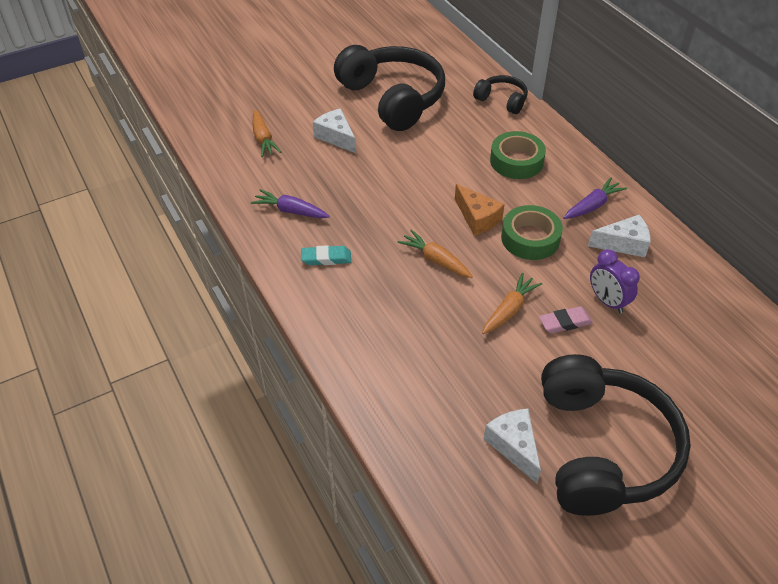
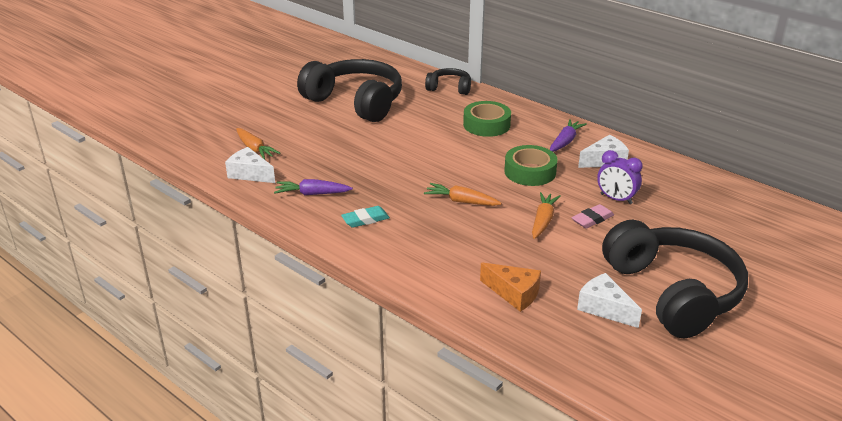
camera: 20 degrees left, 15 degrees down
white cheese [313,109,356,153] -> white cheese moved to [225,147,275,183]
orange cheese [455,184,505,235] -> orange cheese moved to [480,262,541,312]

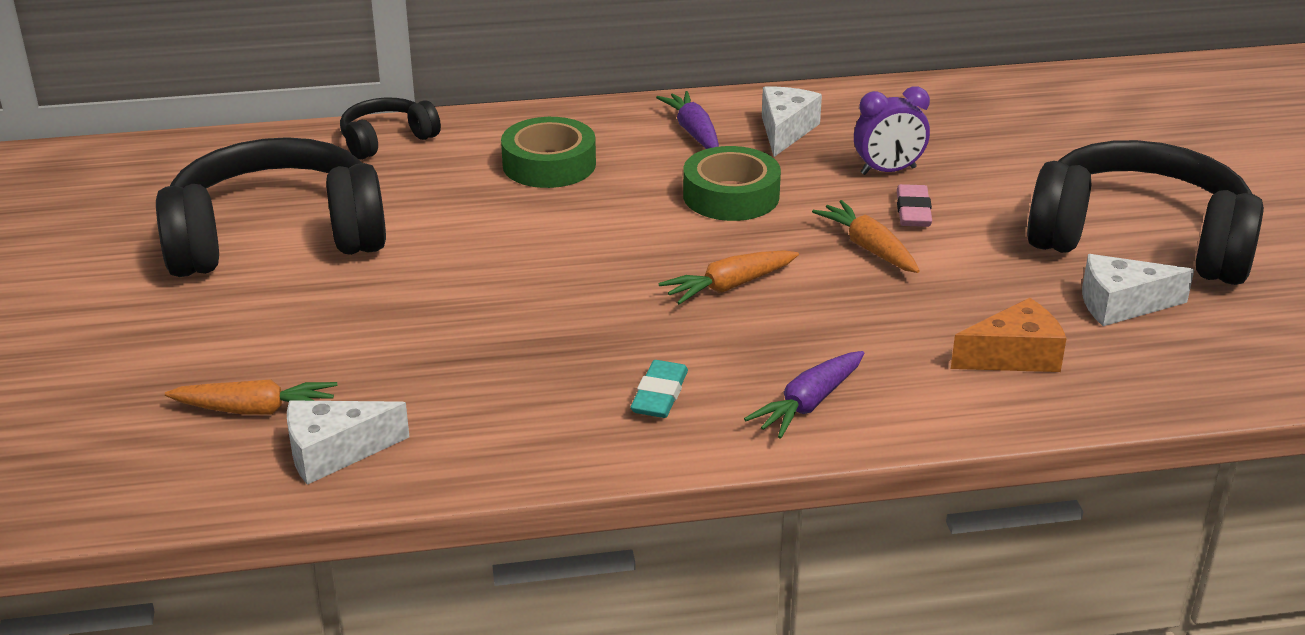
camera: 50 degrees left, 0 degrees up
purple carrot [274,179,353,195] -> purple carrot moved to [744,351,864,439]

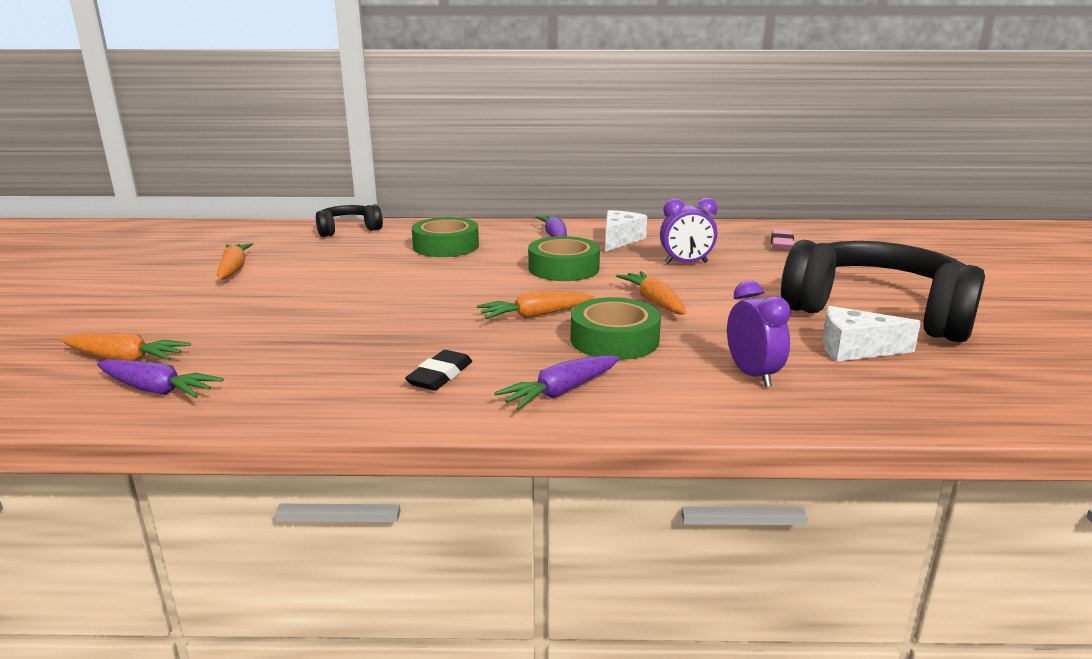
camera: 10 degrees right, 10 degrees down
black headphones [156,137,386,277] -> orange carrot [217,243,253,279]
white cheese [287,401,409,485] -> purple carrot [97,359,224,398]
turquoise eraser [631,360,688,418] -> black eraser [405,350,472,391]
pink eraser [897,184,932,227] -> pink eraser moved to [771,229,794,250]
orange cheese [951,298,1067,372] -> purple clock [727,281,791,387]
none -> green tape [571,297,661,360]

